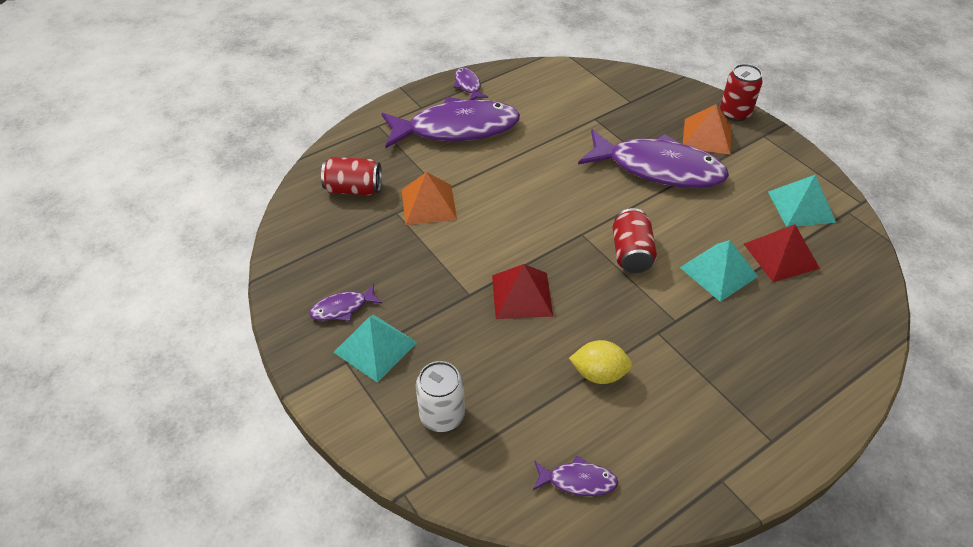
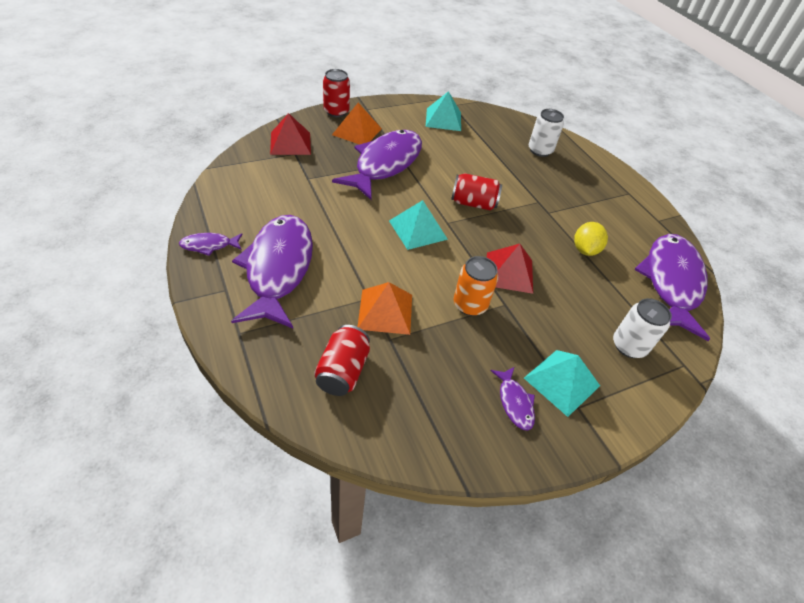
camera: 85 degrees left, 0 degrees up
purple fish [533,455,618,496] -> purple fish [634,234,710,341], size x2.38
turquoise pyramid [679,240,758,302] -> turquoise pyramid moved to [389,200,448,250]
red pyramid [744,224,820,282] -> red pyramid moved to [270,113,311,155]
none -> orange can [454,256,498,316]
none -> white can [529,109,564,157]

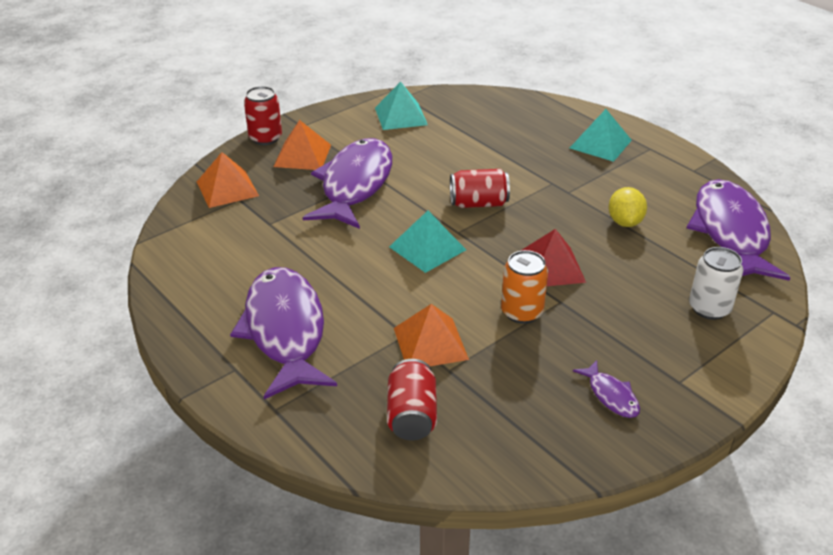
camera: 10 degrees left, 10 degrees down
purple fish [179,233,242,256] -> none
red pyramid [270,113,311,155] -> orange pyramid [197,152,259,208]
turquoise pyramid [524,350,600,417] -> turquoise pyramid moved to [570,109,632,162]
white can [529,109,564,157] -> none

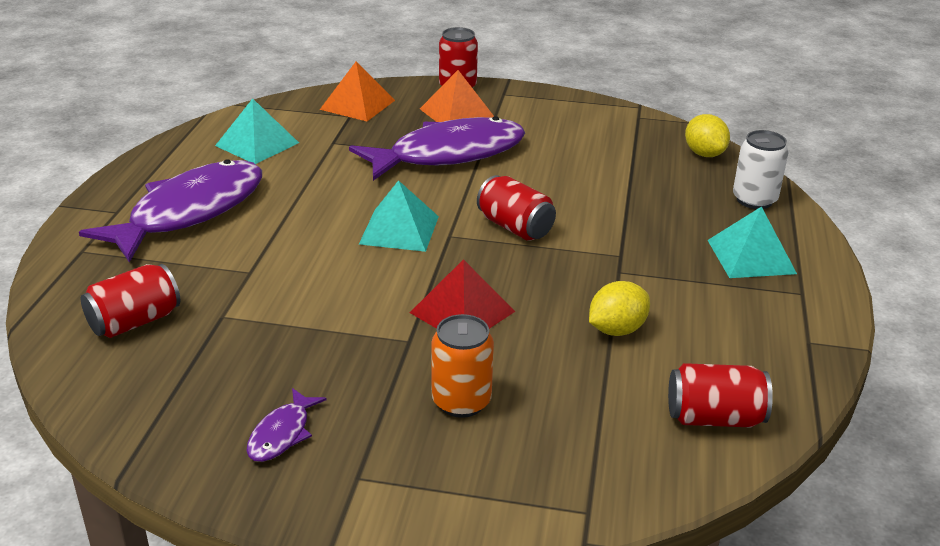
camera: 50 degrees right, 5 degrees down
turquoise pyramid [375,82,428,130] -> turquoise pyramid moved to [215,98,299,164]
orange pyramid [394,304,469,366] -> none
orange can [501,250,548,324] -> orange can moved to [432,314,494,418]
purple fish [687,179,791,281] -> red can [668,363,773,427]
white can [689,247,743,320] -> white can moved to [733,130,789,209]
none -> yellow lemon [685,114,730,157]

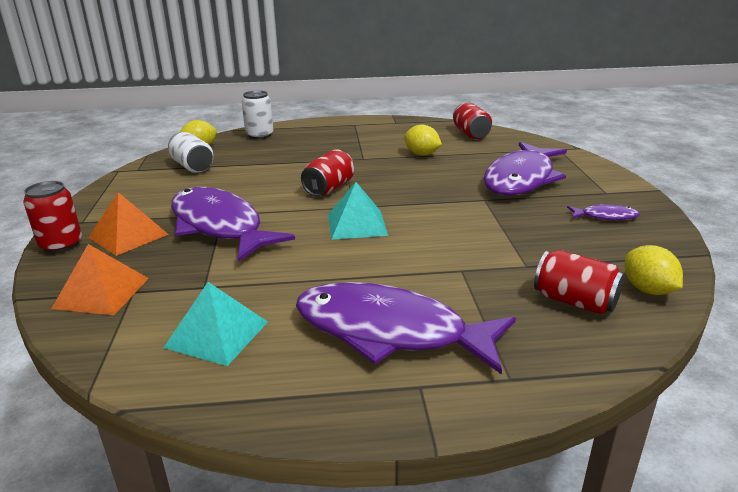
camera: 105 degrees left, 5 degrees down
red pyramid [410,259,515,329] -> none
orange can [432,314,494,418] -> purple fish [483,142,567,196]
turquoise pyramid [708,206,797,278] -> none
none -> white can [168,132,214,173]
none -> yellow lemon [625,245,683,295]

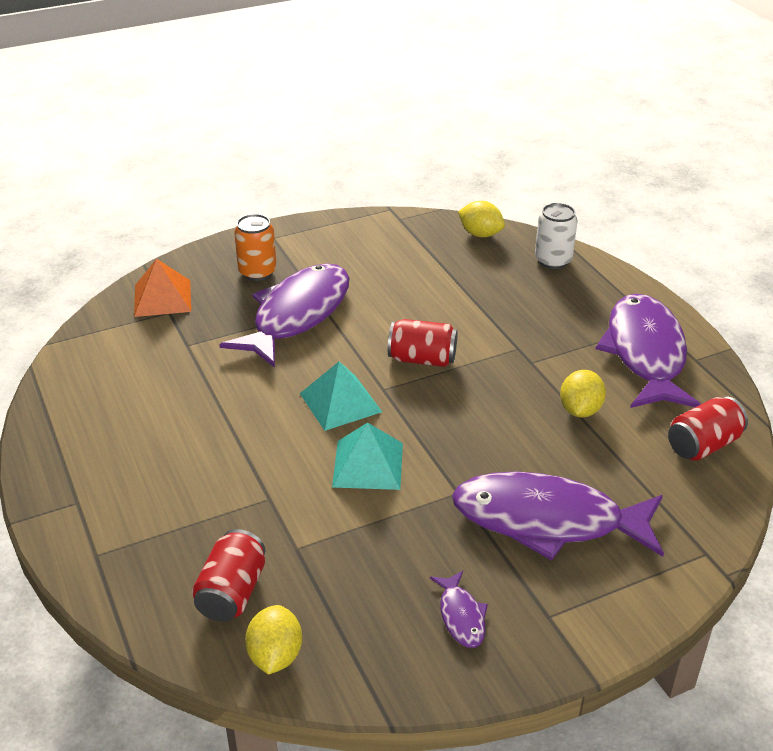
camera: 70 degrees right, 10 degrees up
red can [23,181,82,253] -> none
orange pyramid [88,192,169,256] -> orange can [234,214,277,281]
turquoise pyramid [163,282,268,366] -> turquoise pyramid moved to [332,423,403,490]
white can [168,132,214,173] -> none
purple fish [296,282,516,375] -> purple fish moved to [596,294,701,408]
yellow lemon [625,245,683,295] -> yellow lemon turned 45 degrees counterclockwise [245,605,302,675]

